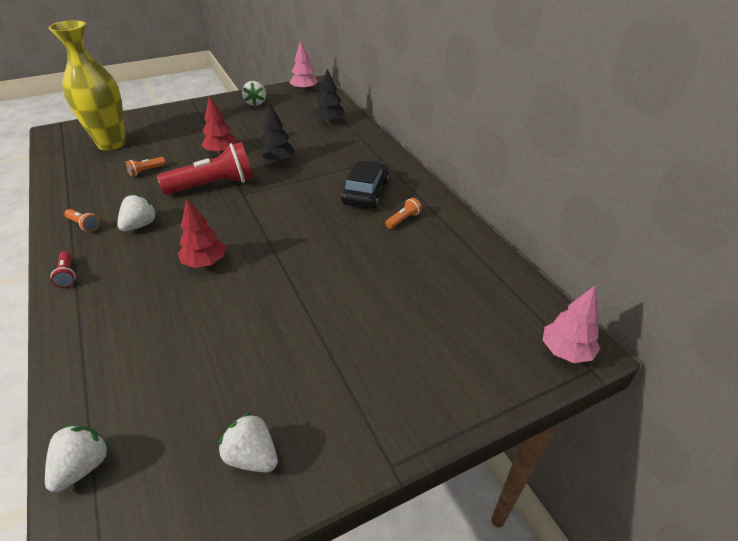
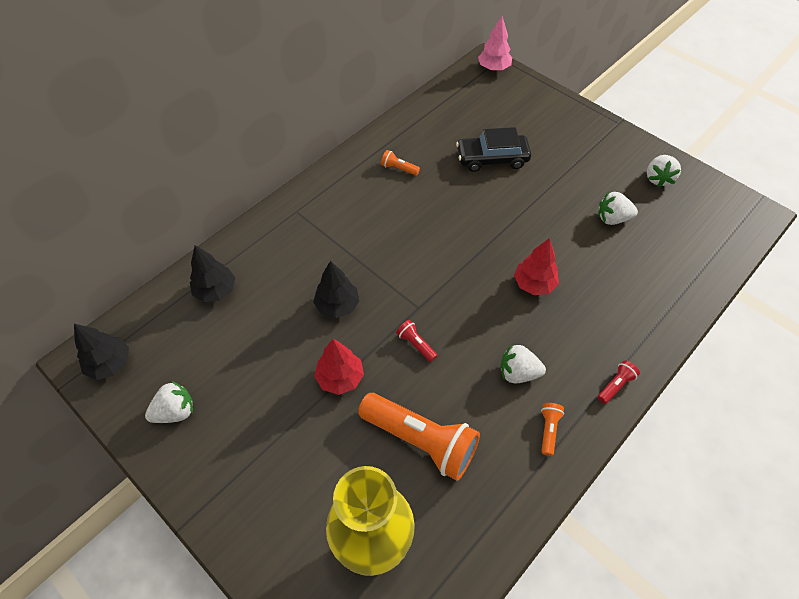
camera: 110 degrees left, 15 degrees up
white strawberry [45,425,110,492] -> white strawberry moved to [598,192,638,225]
orange flashlight [125,157,166,176] -> orange flashlight [358,393,480,481], size x2.35
red flashlight [157,142,253,195] -> red flashlight [396,320,438,362], size x0.43
pink tree [290,40,318,92] -> black tree [74,324,129,380]
black car [341,160,389,209] -> black car moved to [456,127,531,172]

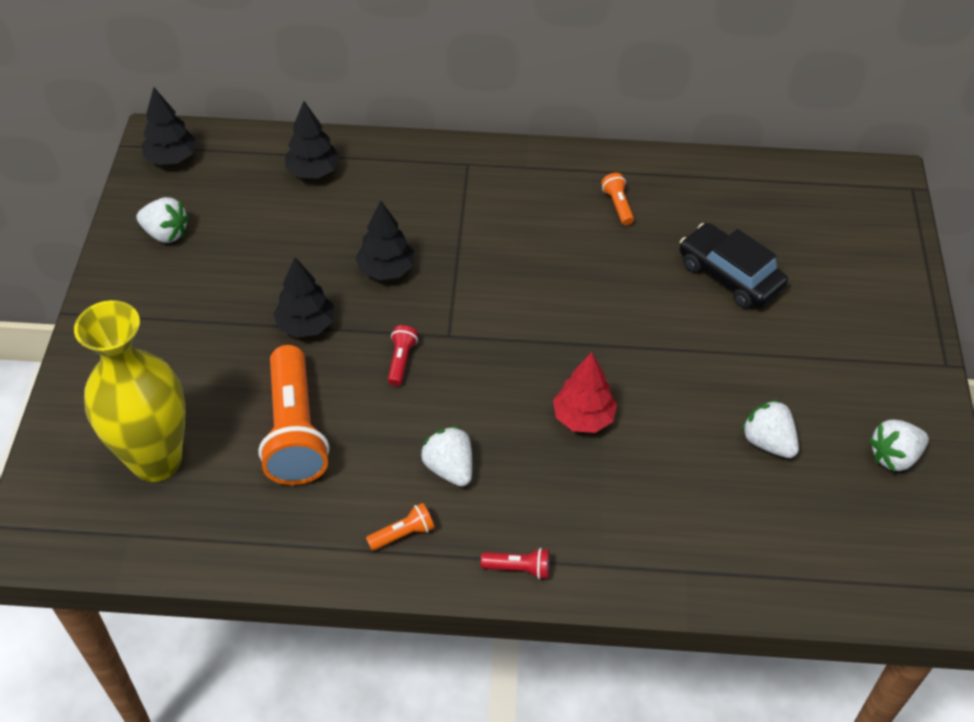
camera: 50 degrees right, 5 degrees down
red tree [314,339,364,395] -> black tree [273,257,334,338]
pink tree [478,16,512,71] -> none

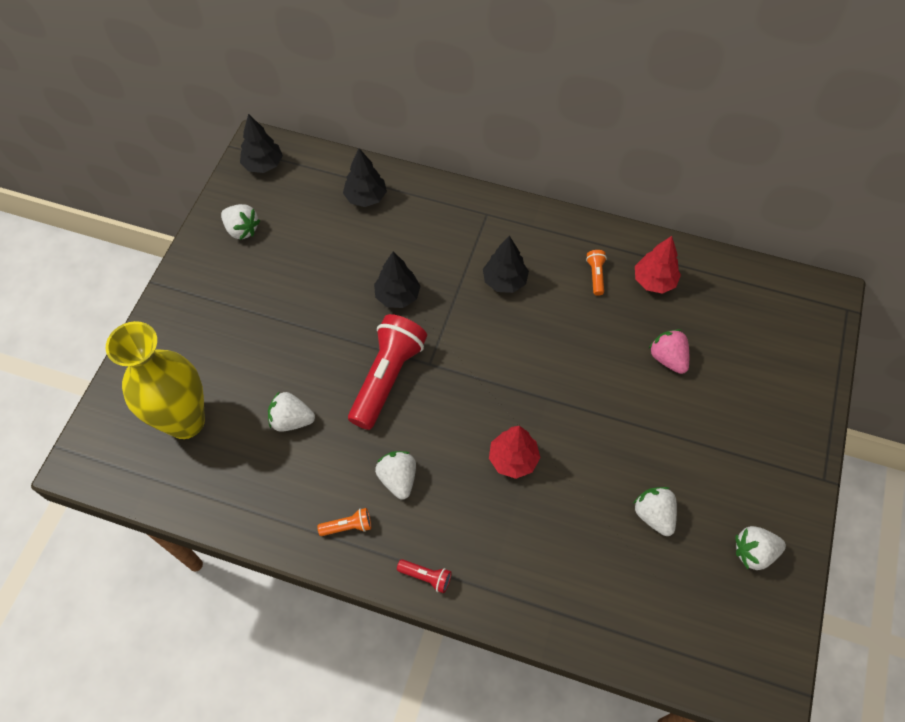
camera: 15 degrees right, 10 degrees up
orange flashlight [258,345,329,485] -> white strawberry [268,391,315,432]
black tree [273,257,334,338] -> black tree moved to [483,236,529,293]
red flashlight [388,325,418,386] -> red flashlight [348,314,427,430], size x2.35
black car [679,223,788,309] -> pink strawberry [649,329,689,374]
none -> red tree [635,236,681,294]

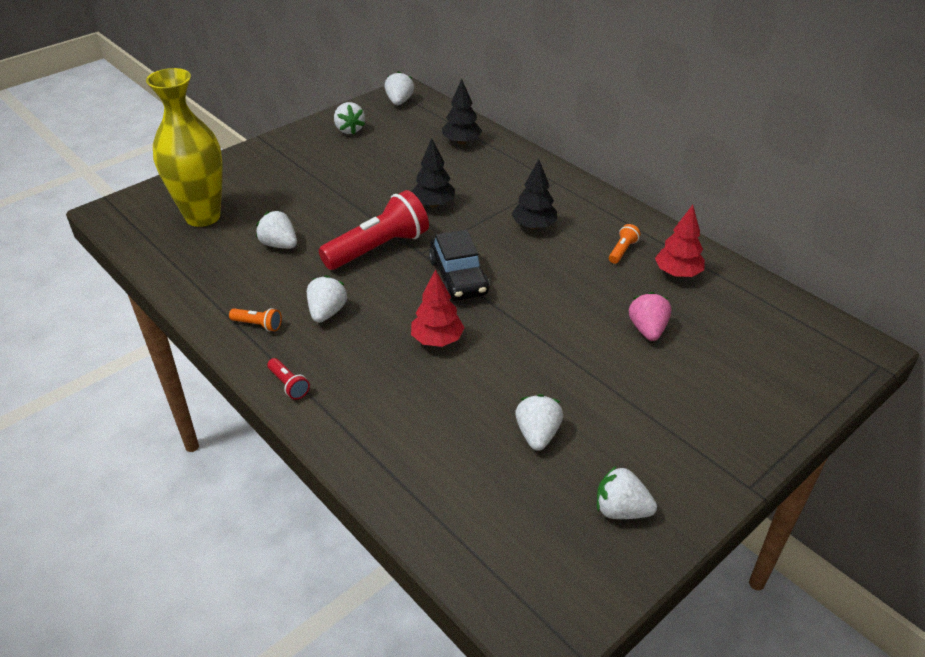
camera: 30 degrees right, 20 degrees down
black tree [240,114,283,173] -> white strawberry [385,71,414,105]
none -> black car [429,230,490,301]

